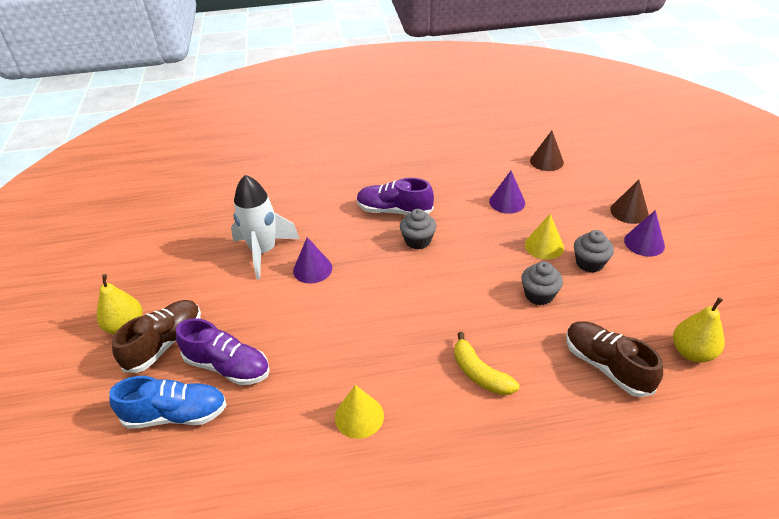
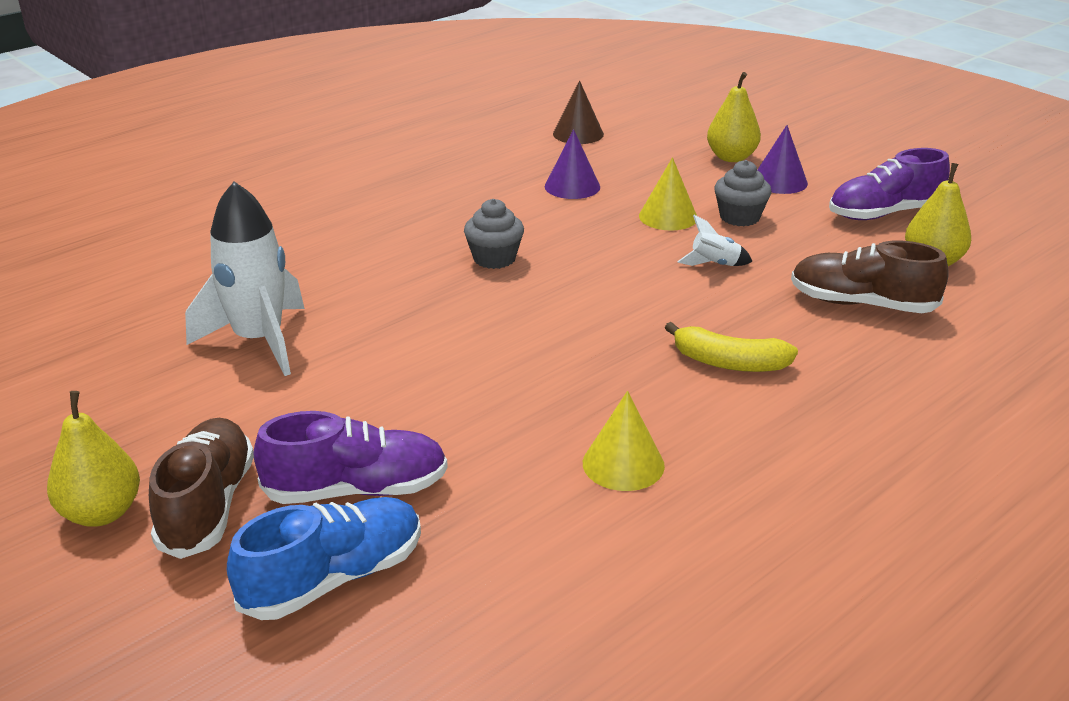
camera: 35 degrees left, 10 degrees down
purple cone [293,237,332,283] -> none
purple shoe [357,178,434,215] -> purple shoe moved to [829,148,950,220]
grey cupcake [521,261,563,305] -> white rocket [677,215,753,266]
brown cone [610,180,649,224] -> yellow pear [707,72,761,162]

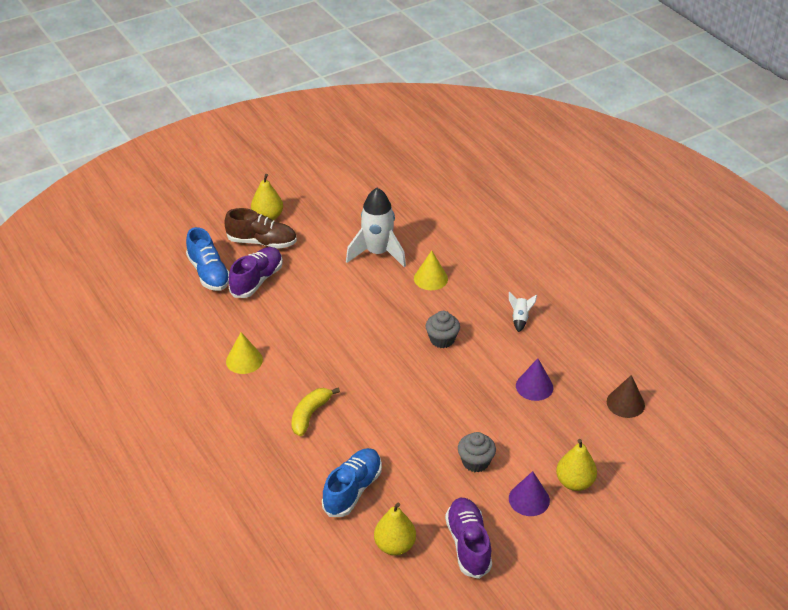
camera: 100 degrees right, 10 degrees up
purple shoe [254,411,448,504] -> purple shoe turned 150 degrees counterclockwise [229,247,283,298]
yellow cone [639,157,697,231] -> yellow cone moved to [414,251,448,290]
white rocket [677,215,753,266] -> white rocket moved to [509,292,537,332]
brown shoe [791,241,949,313] -> blue shoe [322,448,382,517]

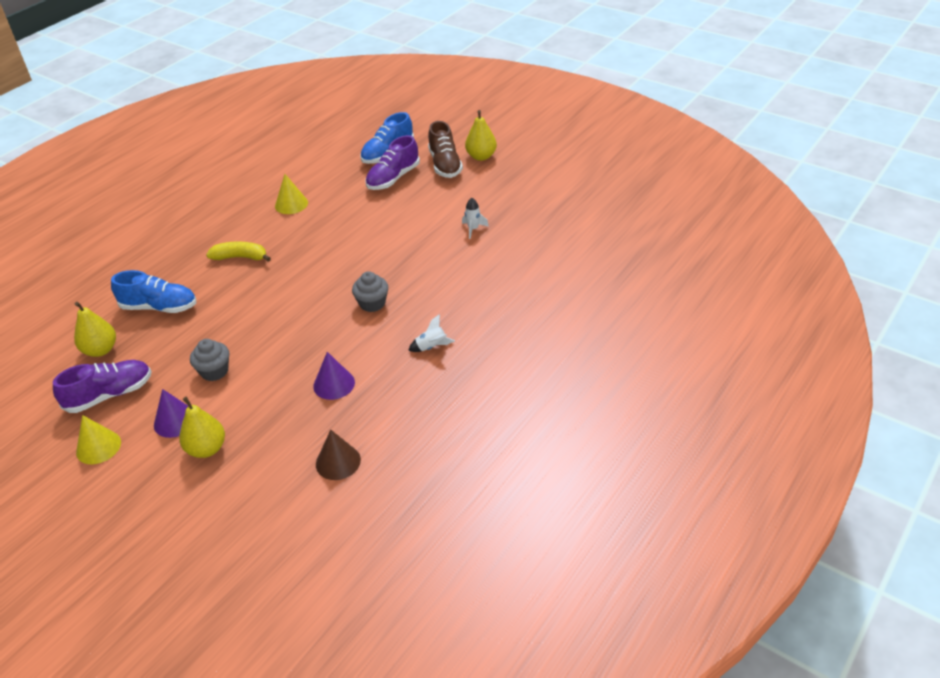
camera: 70 degrees right, 0 degrees up
purple shoe [229,247,283,298] -> purple shoe turned 120 degrees clockwise [366,135,420,190]
white rocket [346,188,406,268] -> white rocket [462,198,489,239], size x0.44
yellow cone [414,251,448,290] -> yellow cone moved to [76,415,121,464]

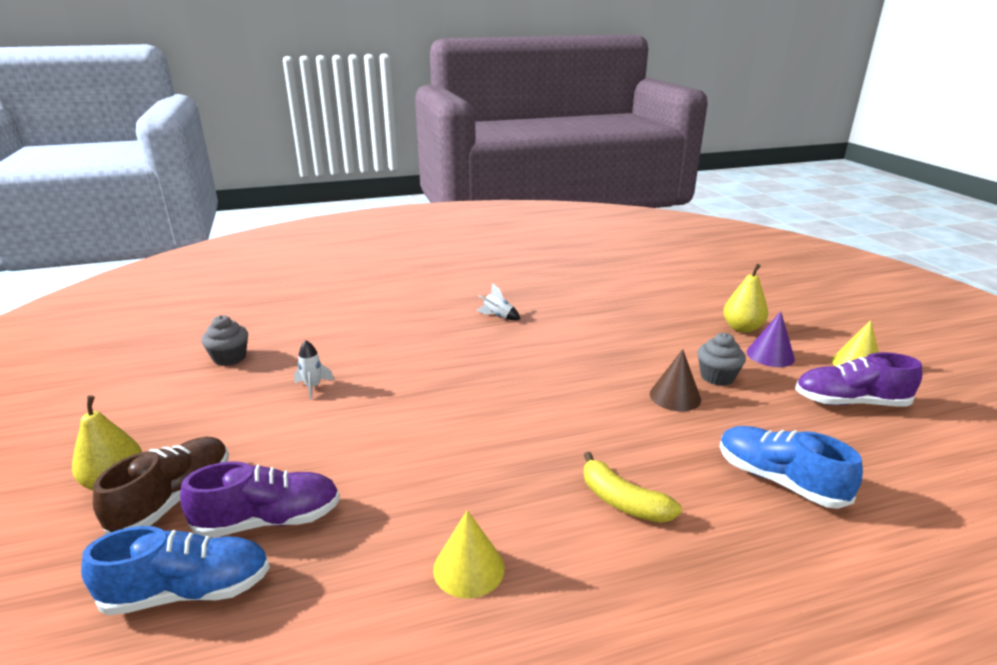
camera: 145 degrees left, 15 degrees down
yellow pear [74,302,116,357] -> none
purple cone [313,352,355,400] -> none
brown cone [316,430,361,480] -> brown cone moved to [650,349,701,411]
grey cupcake [352,271,388,312] -> grey cupcake moved to [201,315,248,366]

